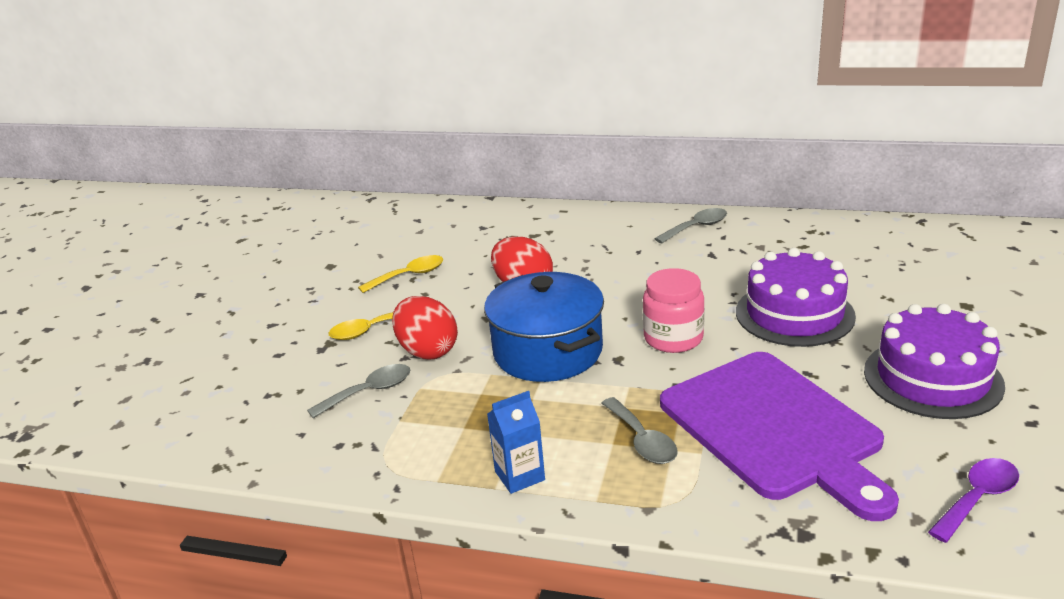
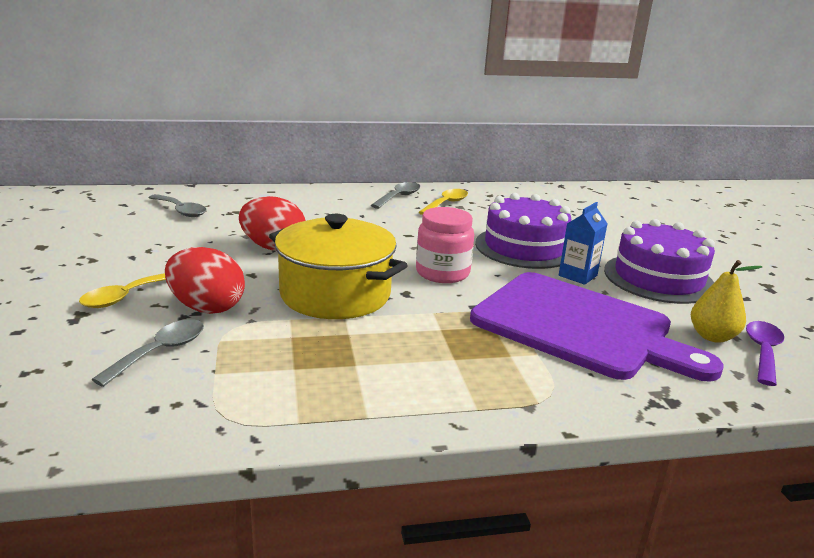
camera: 30 degrees left, 5 degrees down
yellow spoon [358,255,443,293] -> yellow spoon moved to [418,189,468,215]
blue pot [484,272,604,382] -> yellow pot [269,214,408,319]
blue carton [487,391,545,494] -> blue carton moved to [559,202,608,285]
grey spoon [601,397,678,464] -> grey spoon moved to [149,194,206,217]
none -> yellow pear [691,260,762,343]

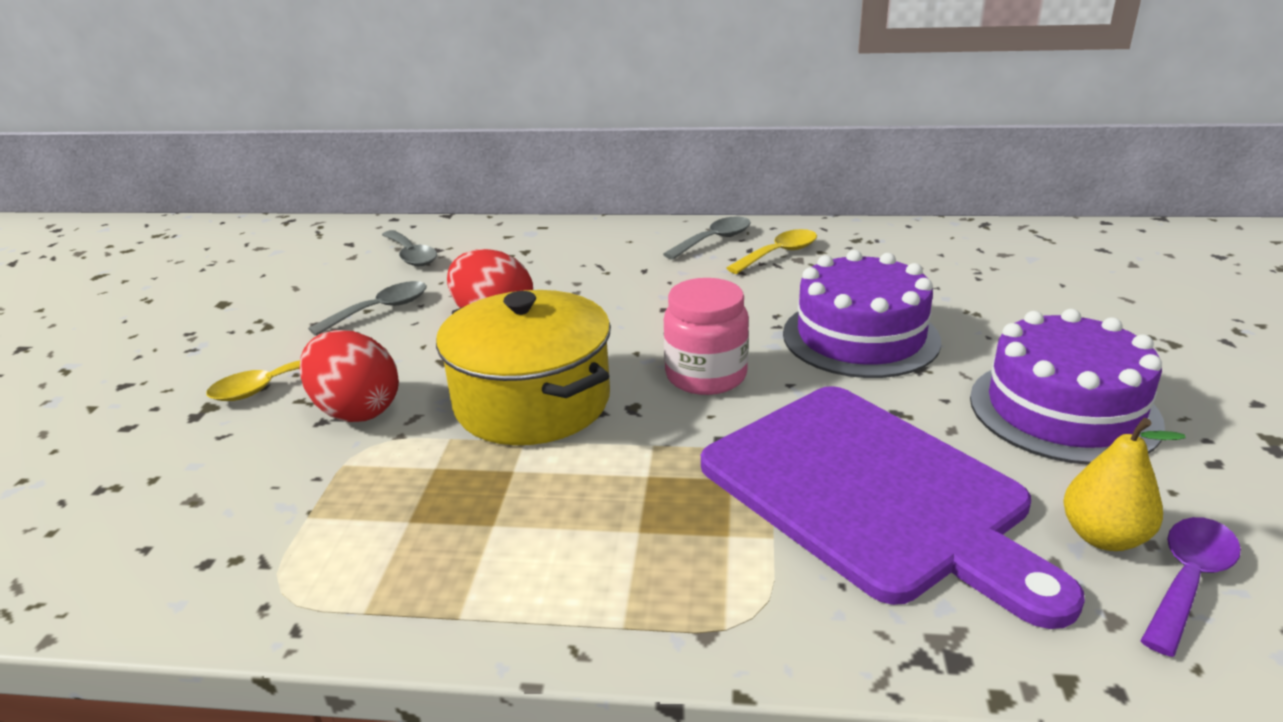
camera: 20 degrees right, 5 degrees up
grey spoon [91,319,204,387] -> grey spoon moved to [308,281,427,336]
blue carton [559,202,608,285] -> none

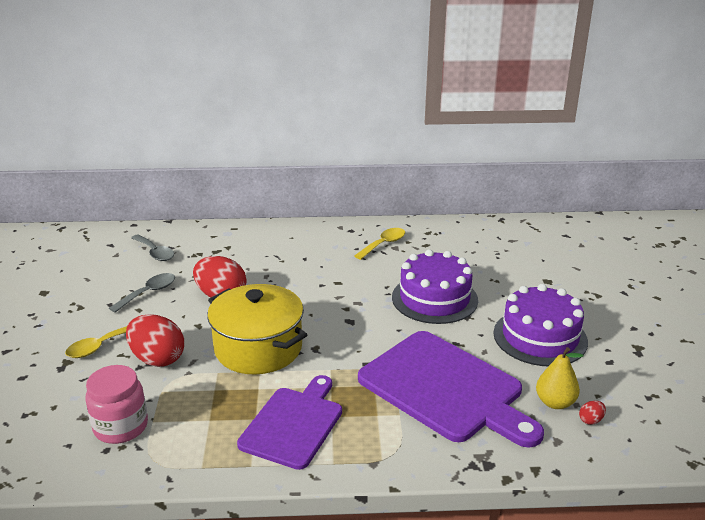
camera: 10 degrees left, 0 degrees up
grey spoon [663,216,751,260] -> none
pink jar [663,278,749,395] -> pink jar moved to [86,365,148,444]
purple spoon [1141,517,1241,657] -> red egg [579,401,606,425]
none -> purple cutting board [237,375,342,470]

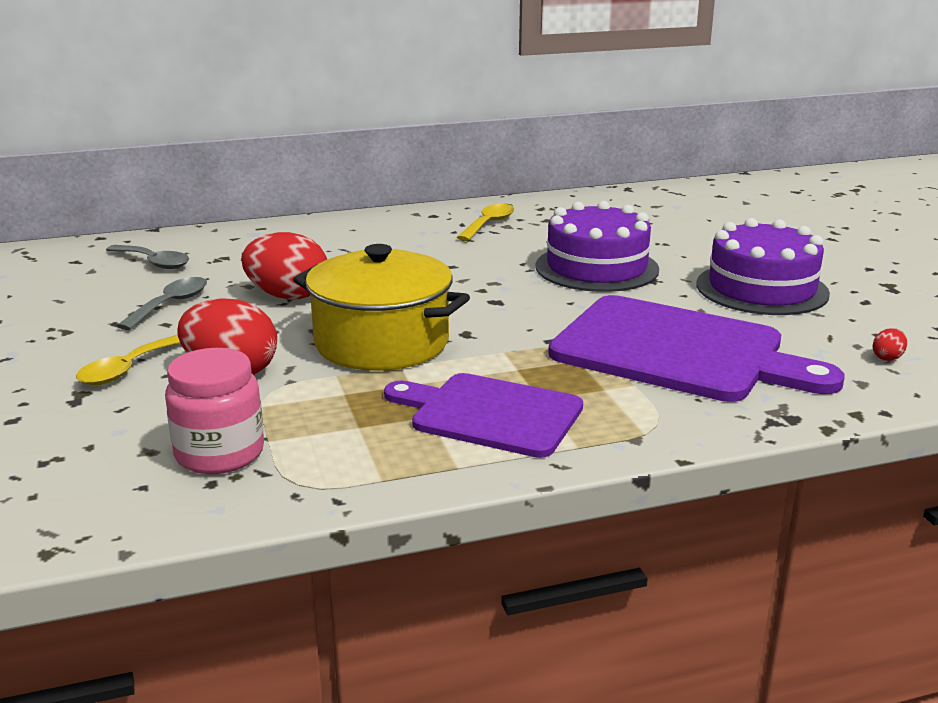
camera: 15 degrees left, 5 degrees down
purple cutting board [237,375,342,470] -> purple cutting board turned 75 degrees counterclockwise [384,373,583,458]
yellow pear [536,347,583,409] -> none

